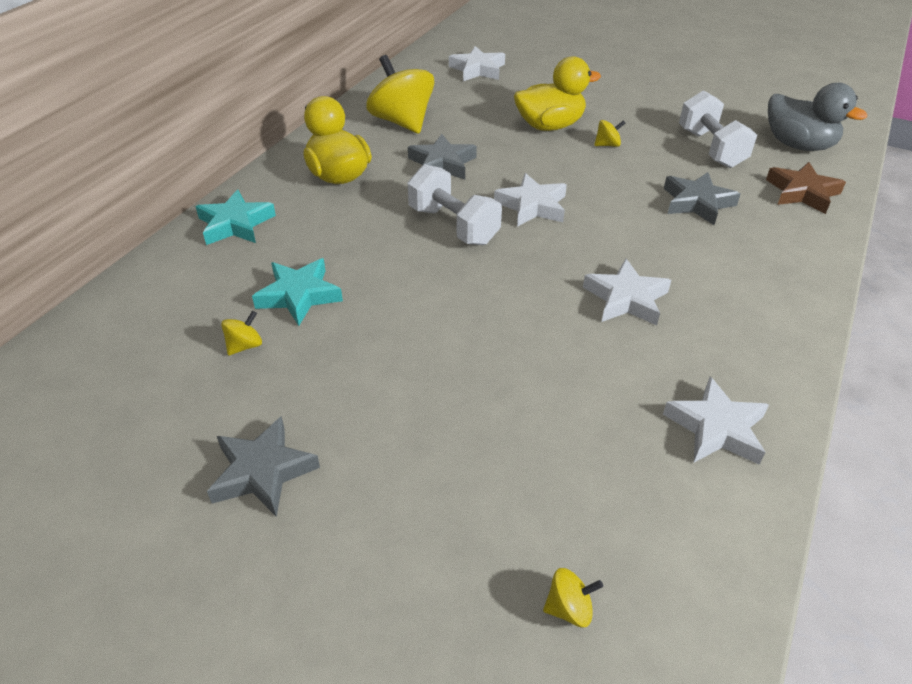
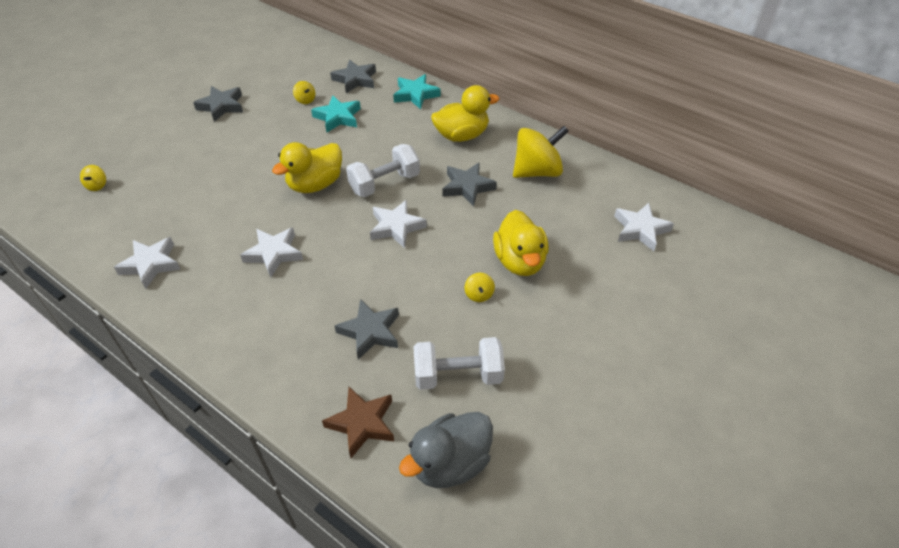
camera: 100 degrees right, 5 degrees up
none -> yellow duck [272,142,342,193]
none -> grey star [330,59,376,93]

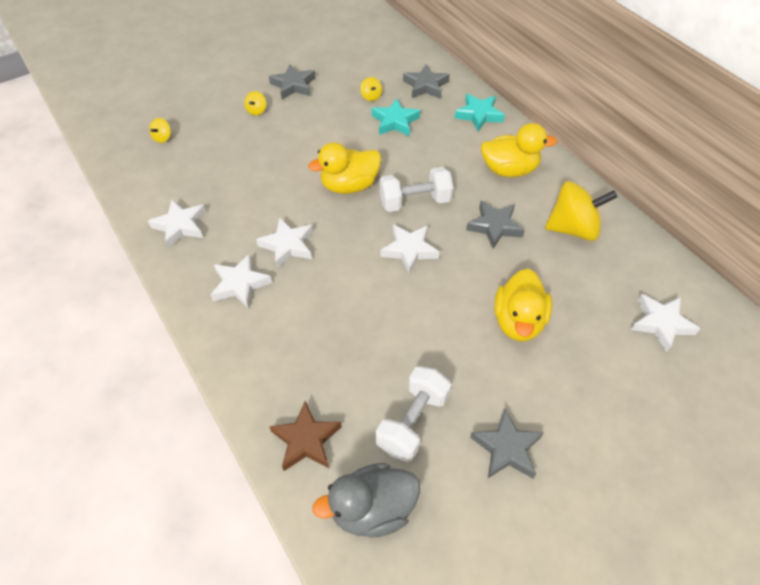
camera: 20 degrees right, 5 degrees up
grey star [334,299,399,360] -> grey star moved to [470,409,544,479]
white dumbbell [413,337,505,390] -> white dumbbell turned 75 degrees counterclockwise [376,366,451,462]
yellow spinning top [465,273,495,302] -> yellow spinning top moved to [245,91,266,116]
none -> white star [211,254,272,309]

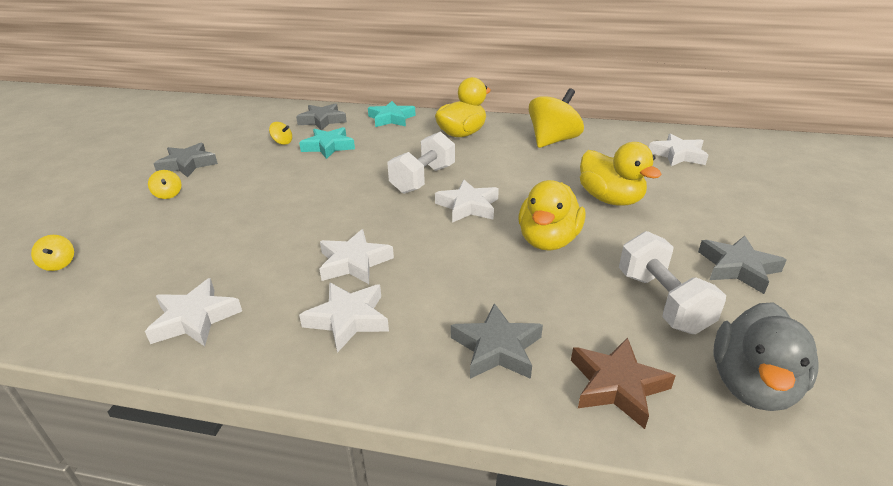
camera: 45 degrees left, 20 degrees down
yellow duck [308,142,381,194] -> yellow duck moved to [519,180,586,251]
grey star [466,201,525,249] -> grey star moved to [451,303,543,379]

